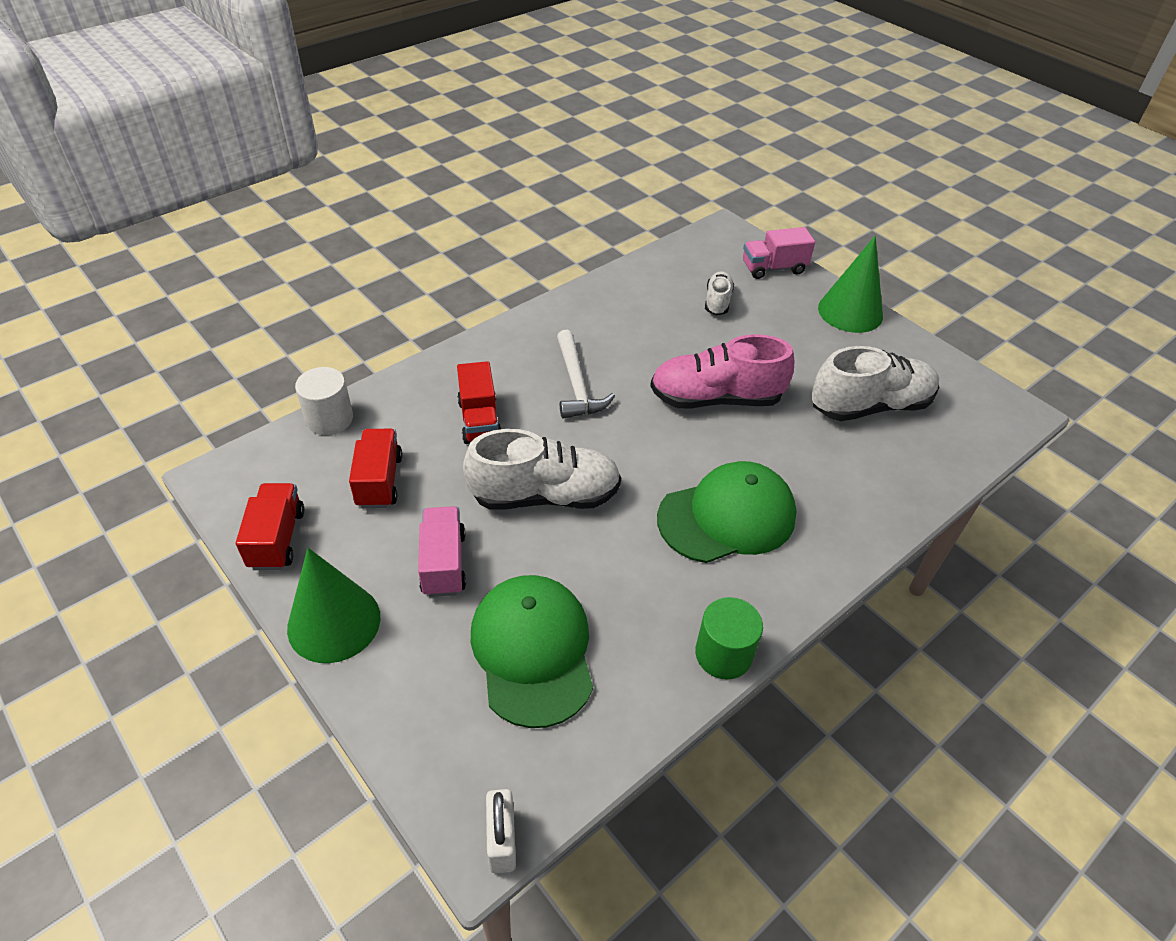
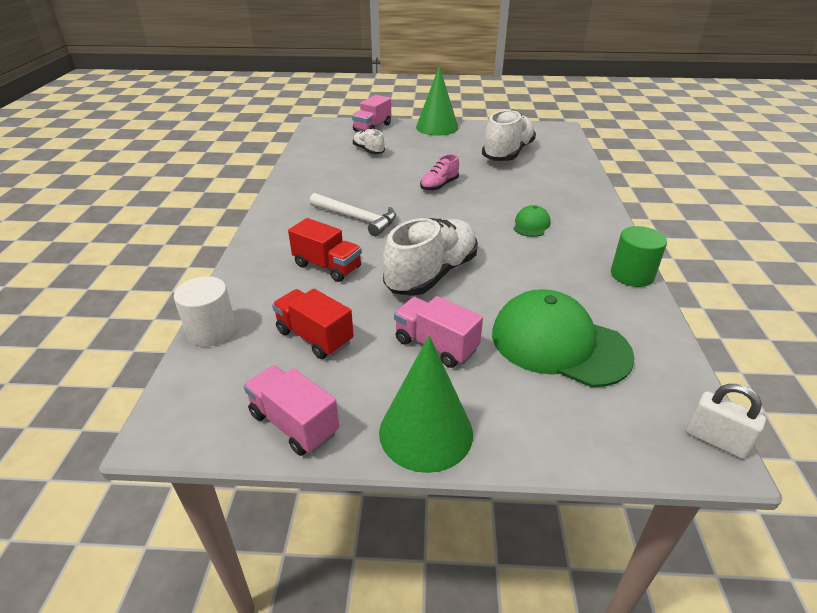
camera: 45 degrees left, 10 degrees down
red truck [236,483,304,570] -> pink truck [244,365,339,456]
pink shoe [650,334,794,409] -> pink shoe [420,154,459,191], size x0.52
green cap [657,461,797,563] -> green cap [514,205,551,237], size x0.46

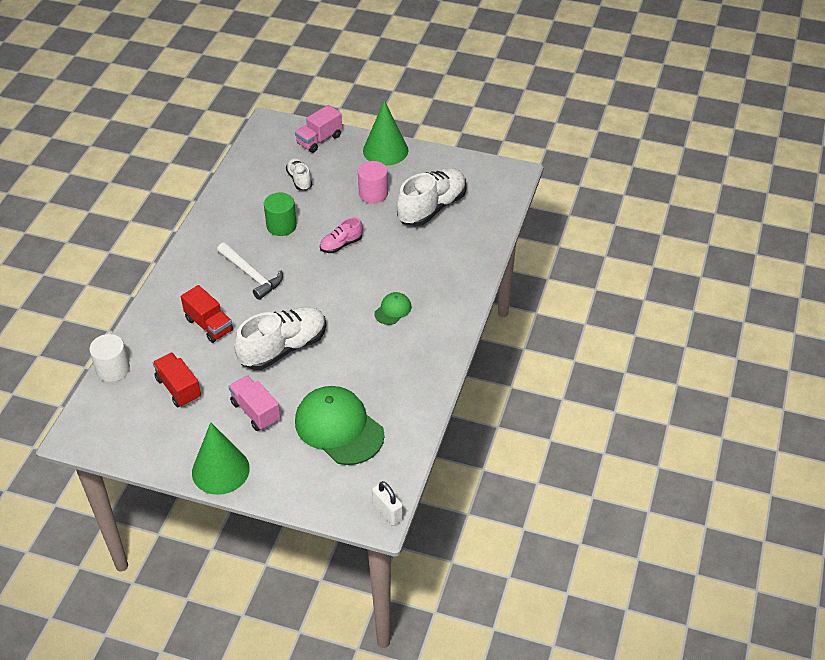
camera: 15 degrees right, 10 degrees up
pink truck [244,365,339,456] -> none
green cylinder [611,226,667,287] -> green cylinder moved to [264,193,297,236]
none -> pink cylinder [358,161,388,203]

